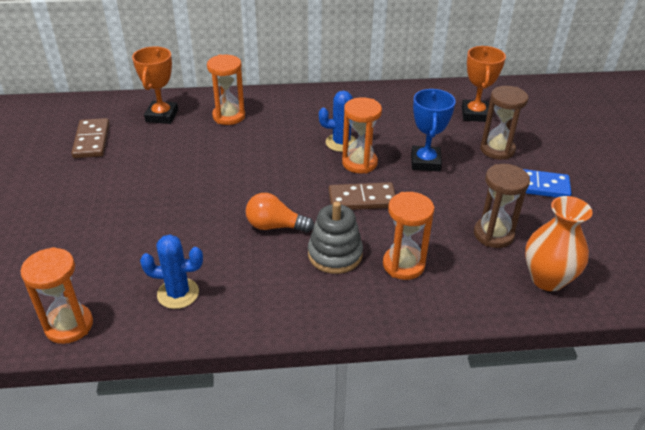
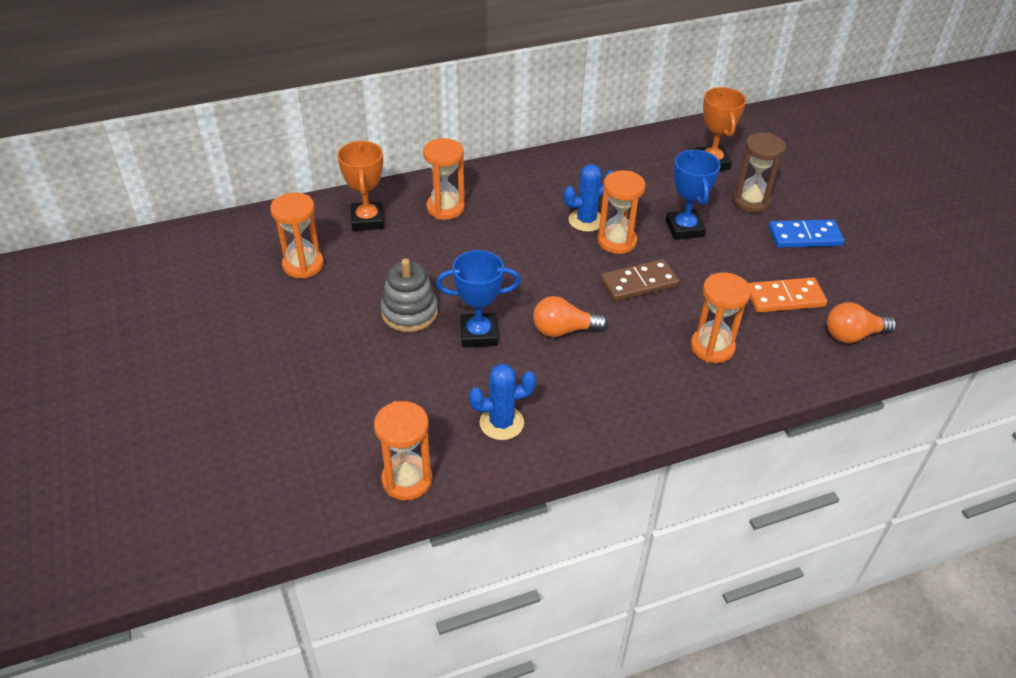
camera: 15 degrees left, 5 degrees up
brown domino [71,118,110,158] -> orange hourglass [270,192,324,279]
grey stacking toy [308,201,363,274] -> grey stacking toy moved to [380,258,438,332]
brown hourglass [474,164,530,248] -> orange domino [748,278,827,313]
orange vase [525,196,593,291] -> orange light bulb [827,302,897,343]
none -> blue trophy [436,250,520,347]

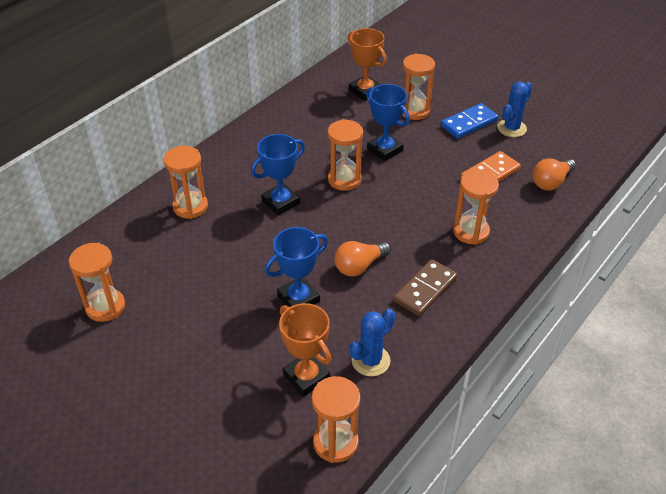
camera: 30 degrees left, 0 degrees up
orange trophy [337,141,384,231] -> orange trophy moved to [279,303,331,397]
grey stacking toy [380,258,438,332] -> none
blue cactus [564,164,613,232] -> blue cactus moved to [497,82,532,137]
brown domino [600,259,679,301] -> brown domino moved to [393,259,457,316]
brown hourglass [733,133,786,213] -> orange hourglass [402,53,435,120]
none -> blue trophy [251,134,305,216]

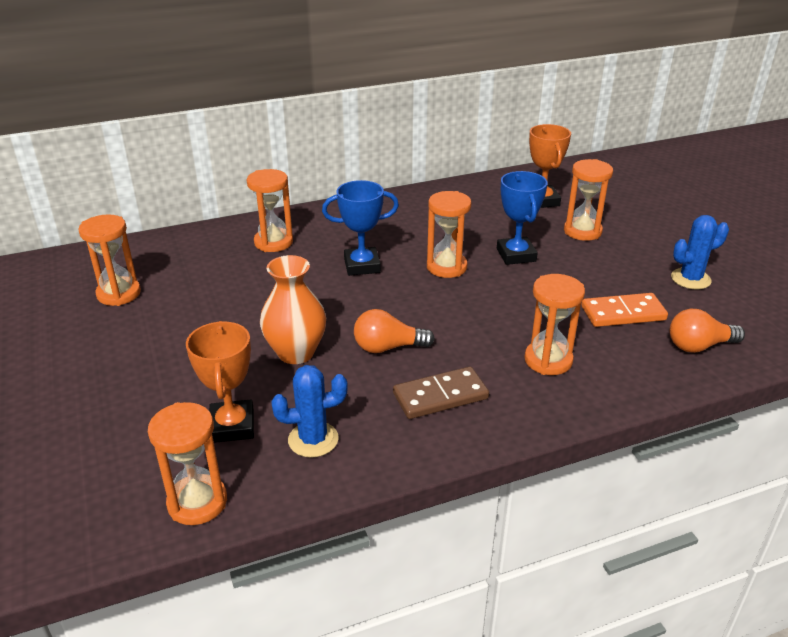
camera: 30 degrees right, 10 degrees down
blue trophy [264,227,328,307] -> orange vase [260,255,326,364]
blue domino [441,103,498,139] -> none

